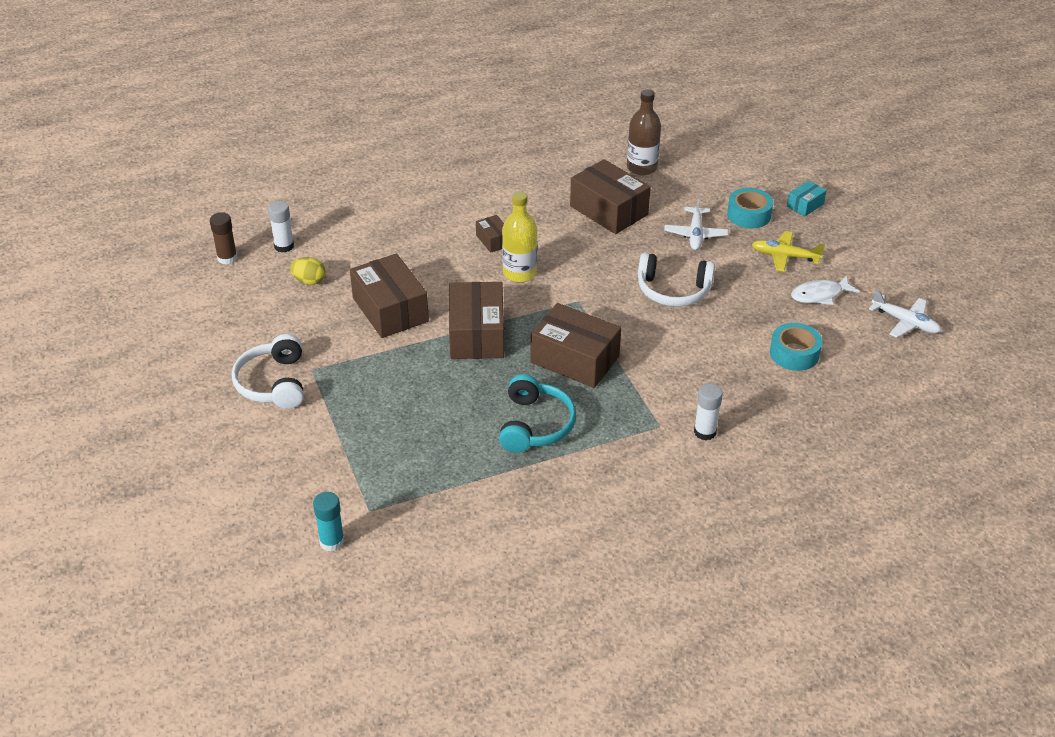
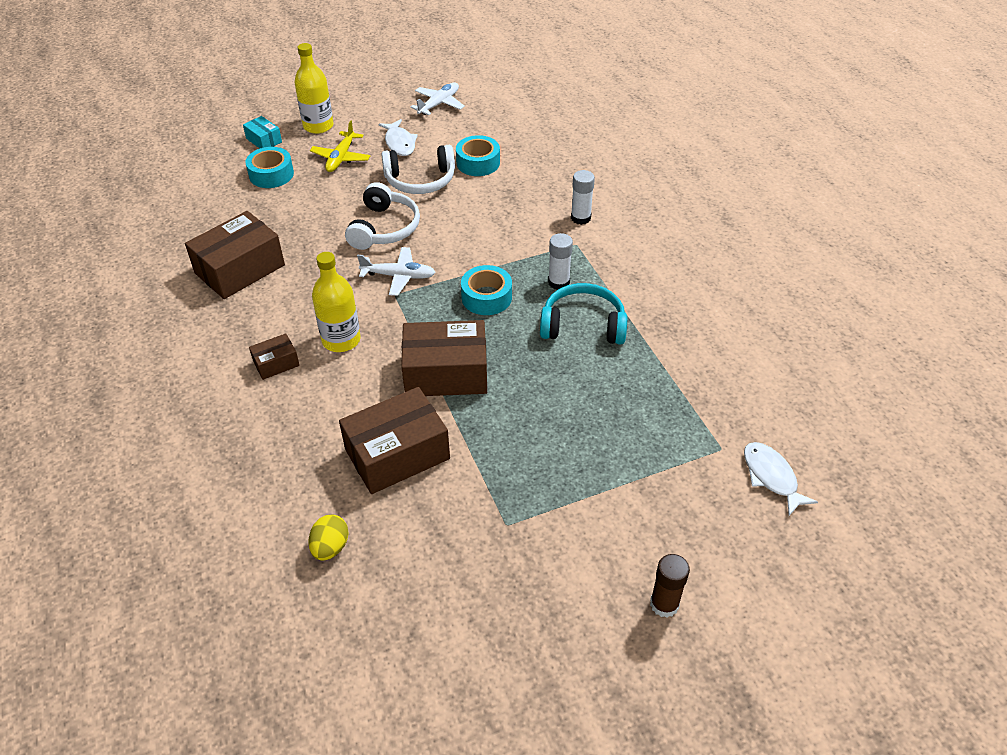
camera: 90 degrees left, 5 degrees up
brown glue stick [210,212,237,265] -> brown glue stick moved to [650,554,690,618]
white headphones [232,334,304,409] -> white headphones moved to [381,145,455,194]
white glue stick [268,201,294,252] -> white glue stick moved to [548,233,573,290]
turquoise glue stick [313,492,345,552] -> white fish [744,442,818,516]
brown box [530,303,621,388] -> turquoise tape [461,265,512,315]
brown bottle [627,89,661,175] -> none
white plane [664,196,728,250] -> white plane moved to [357,247,436,296]
none -> yellow bottle [294,43,334,134]

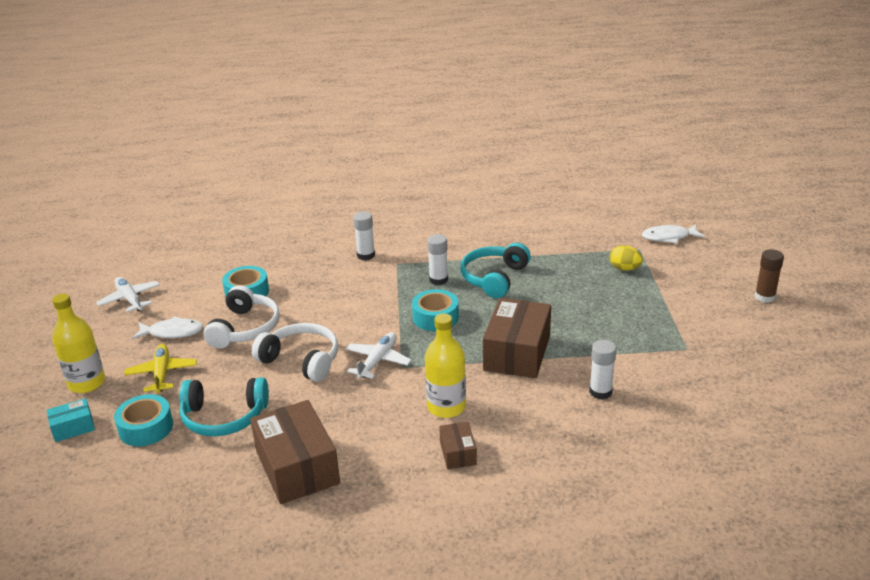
camera: 70 degrees left, 15 degrees down
yellow egg [308,515,349,561] -> yellow egg moved to [610,245,643,271]
yellow plane [310,121,371,172] -> yellow plane turned 135 degrees counterclockwise [124,344,197,393]
brown box [339,387,450,494] -> white glue stick [589,340,616,399]
none -> turquoise headphones [179,377,269,436]

